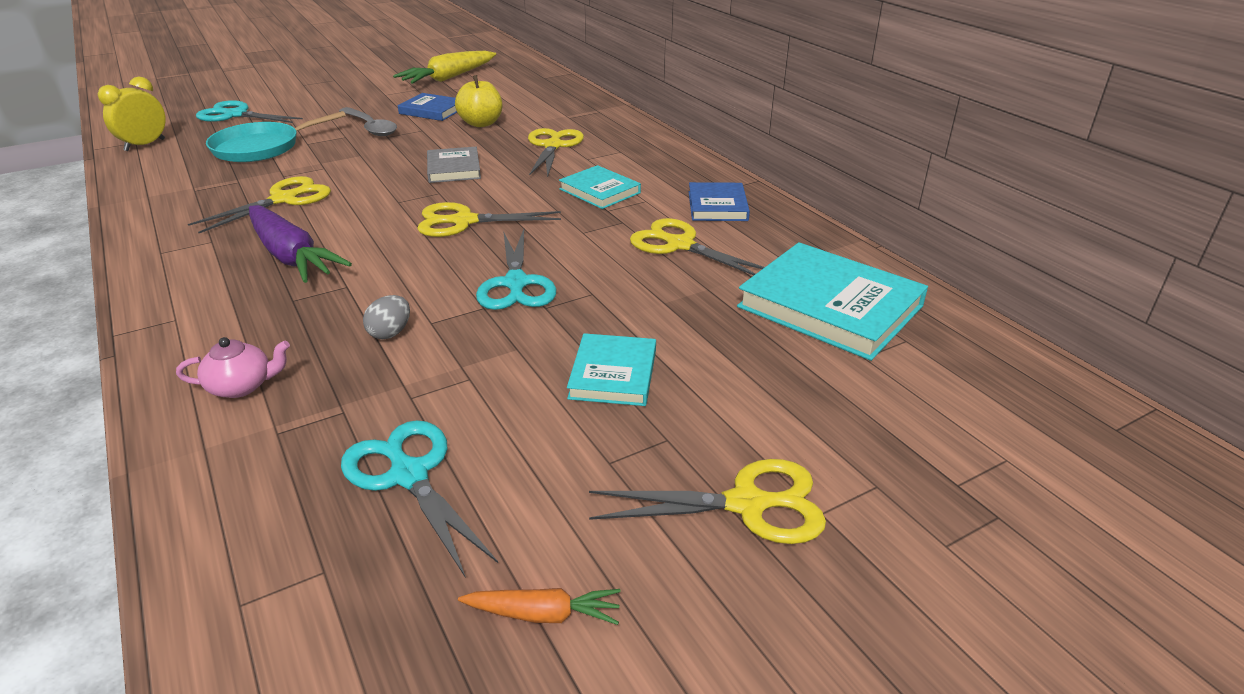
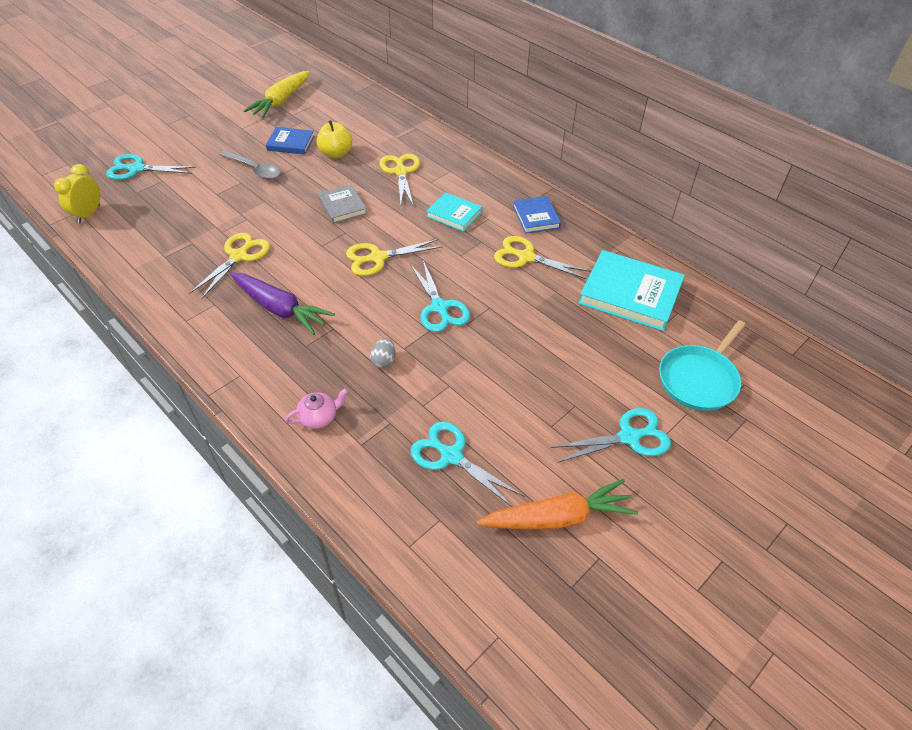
camera: 15 degrees left, 15 degrees up
turquoise pan [206,111,346,162] -> turquoise pan moved to [659,320,746,411]
orange carrot [458,588,621,625] -> orange carrot [477,479,638,530], size x2.01
turquoise book [567,333,656,406] -> none
yellow scissors [589,459,826,544] -> turquoise scissors [551,408,671,463]

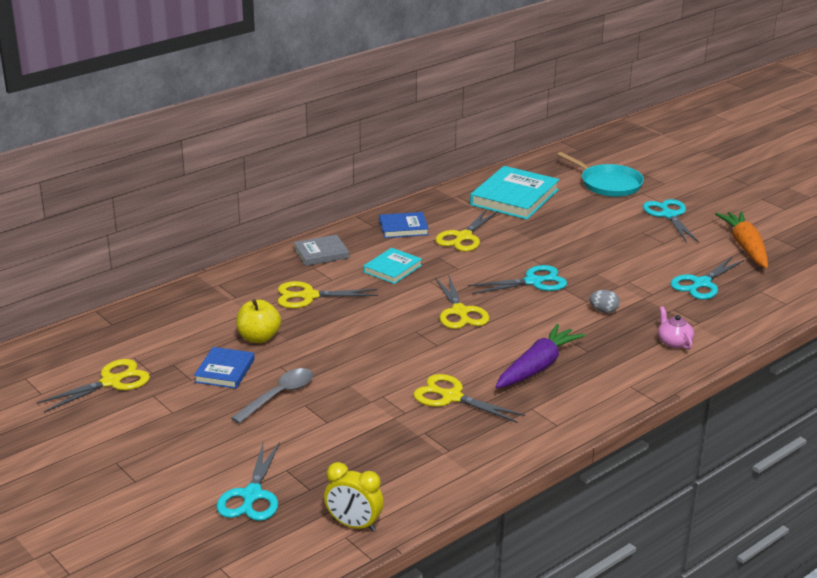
camera: 85 degrees left, 20 degrees down
yellow carrot [244,71,310,118] -> yellow scissors [36,359,150,412]
grey book [318,184,367,224] -> grey book moved to [294,235,349,266]

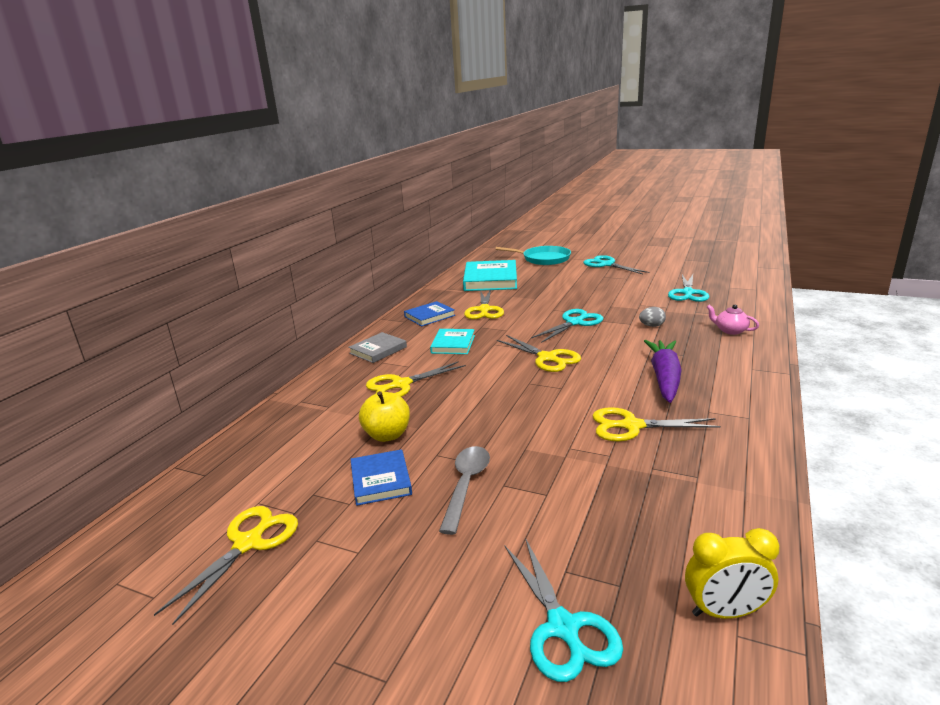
camera: 25 degrees left, 5 degrees down
orange carrot [715,211,768,268] -> none

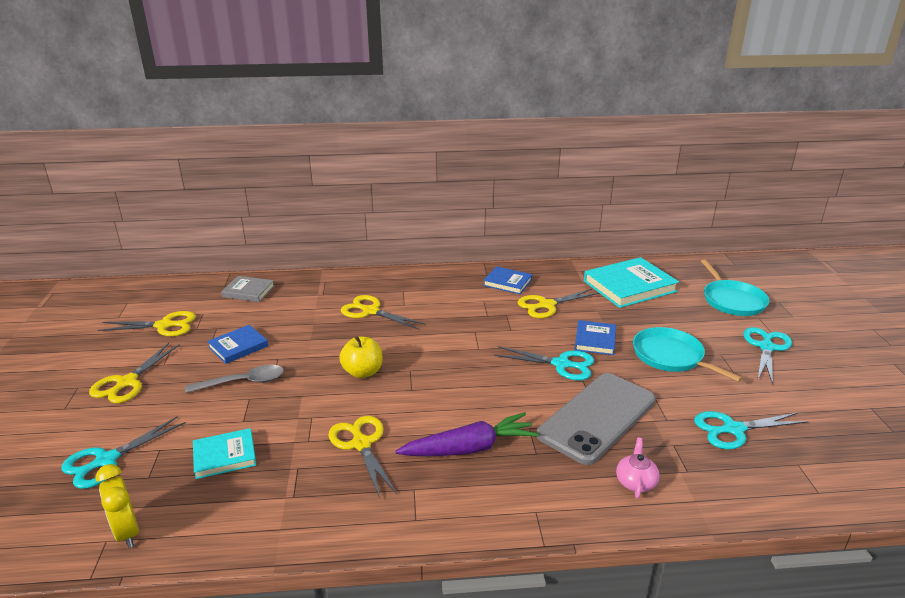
camera: 60 degrees right, 5 degrees up
grey book [348,332,407,363] -> grey book moved to [221,276,275,302]
yellow apple [359,391,410,442] -> yellow apple moved to [339,336,383,378]
turquoise book [430,329,475,354] -> turquoise book moved to [193,428,256,479]
yellow scissors [497,335,581,372] -> yellow scissors moved to [89,343,180,403]
grey egg [639,307,666,327] -> grey phone [537,373,656,465]
none -> blue book [575,320,616,355]
none -> turquoise pan [633,327,743,382]

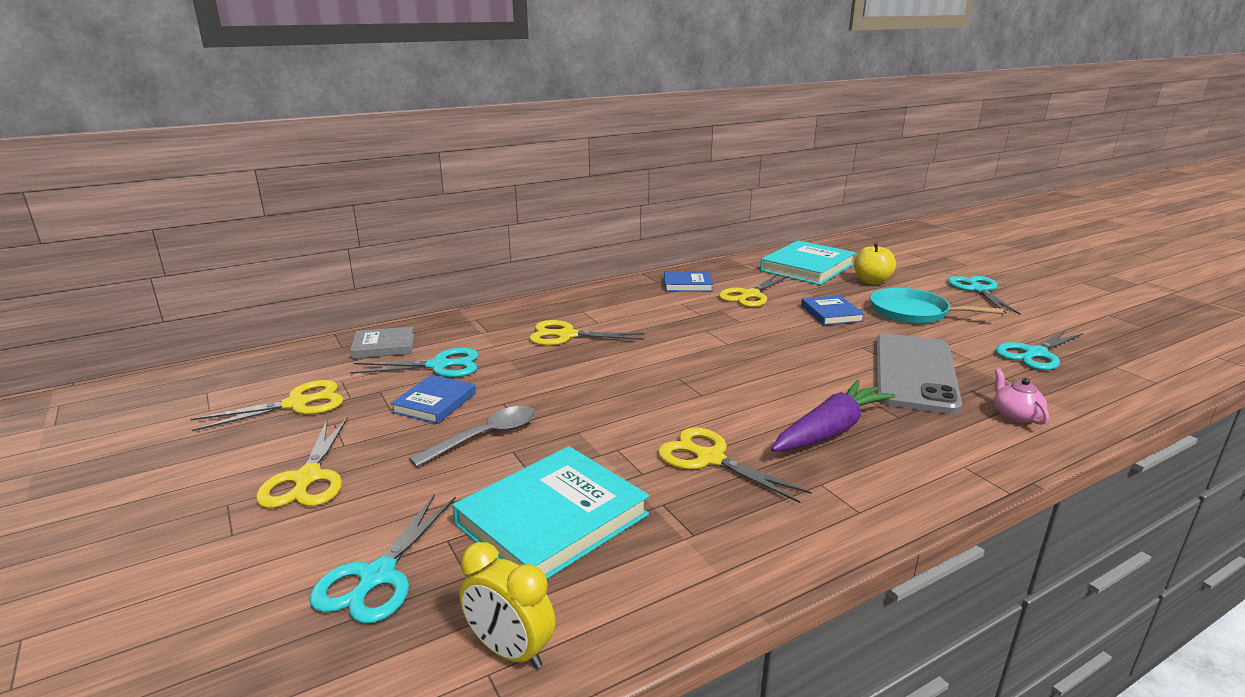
camera: 25 degrees left, 5 degrees down
turquoise book [193,428,256,479] -> turquoise book [452,446,649,579], size x1.78
yellow apple [339,336,383,378] -> yellow apple moved to [854,242,896,285]
turquoise scissors [494,346,595,380] -> turquoise scissors moved to [350,348,478,377]
turquoise pan [701,259,770,316] -> none

